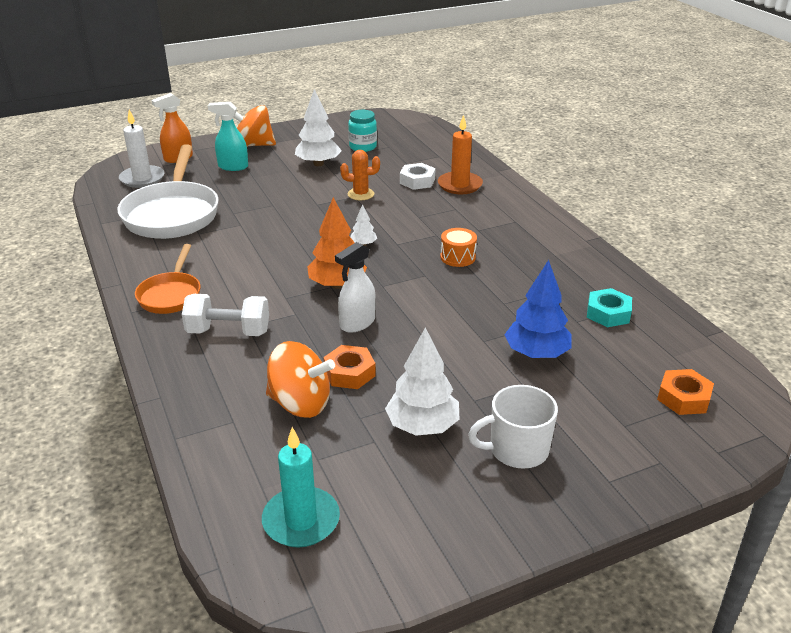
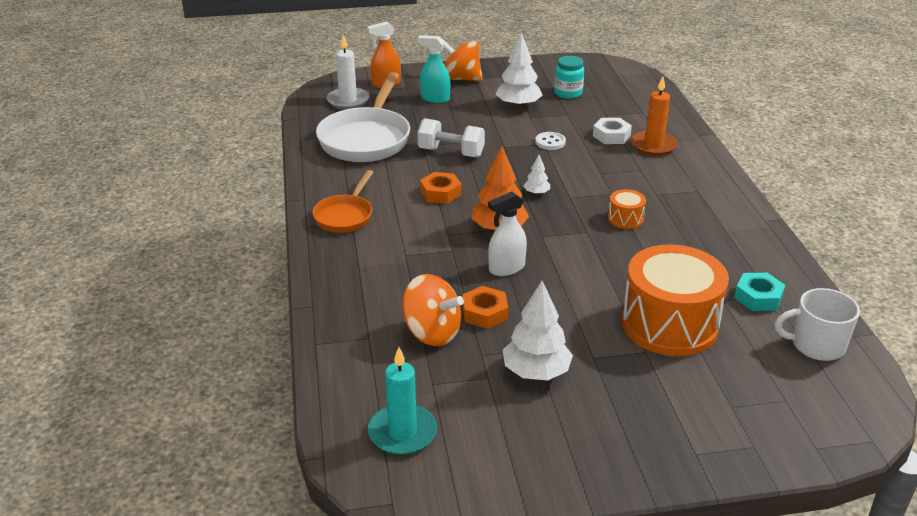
camera: 15 degrees right, 0 degrees up
white dumbbell [182,294,269,336] -> white dumbbell moved to [417,118,485,158]
orange cactus [340,150,380,200] -> white button [535,132,566,150]
white mug [468,385,558,469] -> white mug moved to [775,288,860,361]
blue tree [504,260,572,359] -> orange drum [622,244,729,356]
orange nut [657,369,714,415] -> orange nut moved to [420,172,461,204]

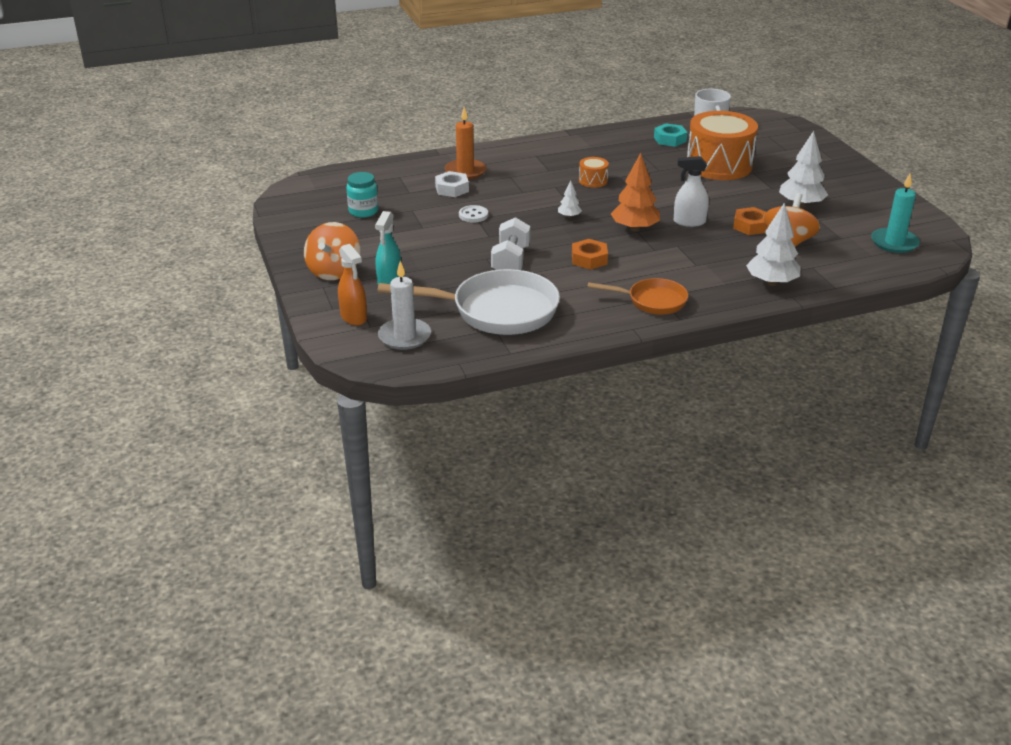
camera: 100 degrees left, 0 degrees up
white spray bottle [488,192,527,276] -> white spray bottle turned 135 degrees clockwise [674,156,709,227]
white tree [496,32,543,108] -> white tree moved to [746,203,801,286]

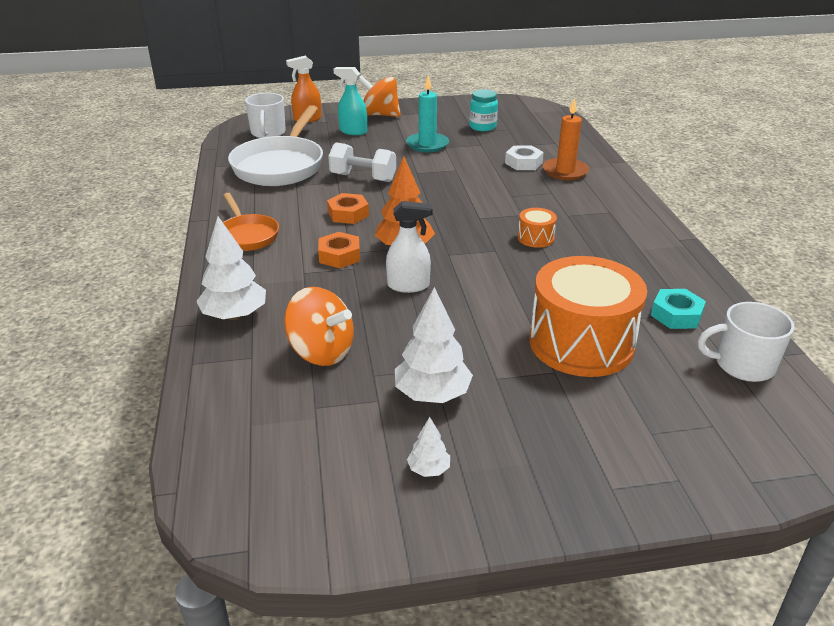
camera: 100 degrees right, 0 degrees up
white candle [378,261,431,350] -> white mug [245,93,286,138]
white button [459,205,488,223] -> none
white tree [558,180,582,218] -> white tree moved to [407,417,450,477]
orange pan [587,278,688,315] -> orange pan turned 45 degrees counterclockwise [223,193,279,251]
white spray bottle [674,156,709,227] -> white spray bottle turned 75 degrees clockwise [386,201,432,293]
orange nut [733,207,767,235] -> orange nut moved to [318,232,360,268]
turquoise candle [871,174,920,253] -> turquoise candle moved to [406,75,449,153]

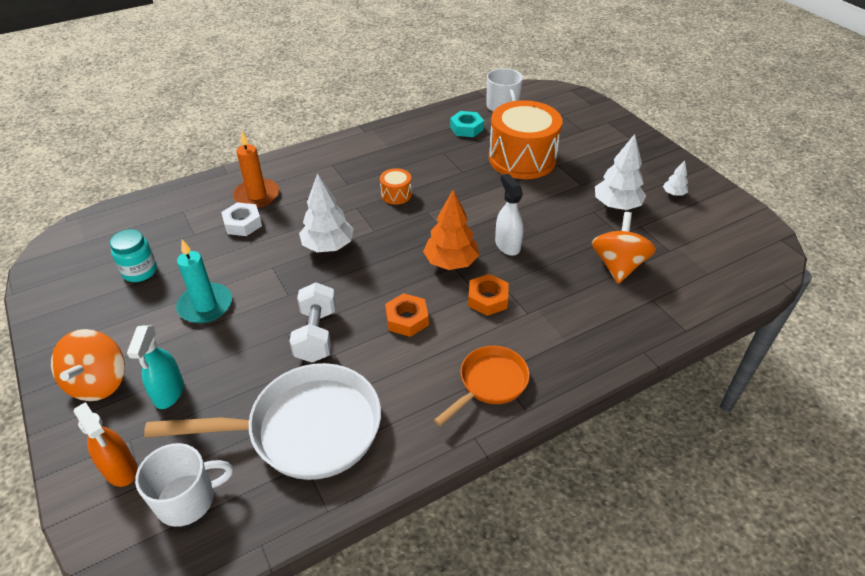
camera: 110 degrees left, 10 degrees up
white tree [196,216,266,320] -> white tree moved to [299,173,354,252]

